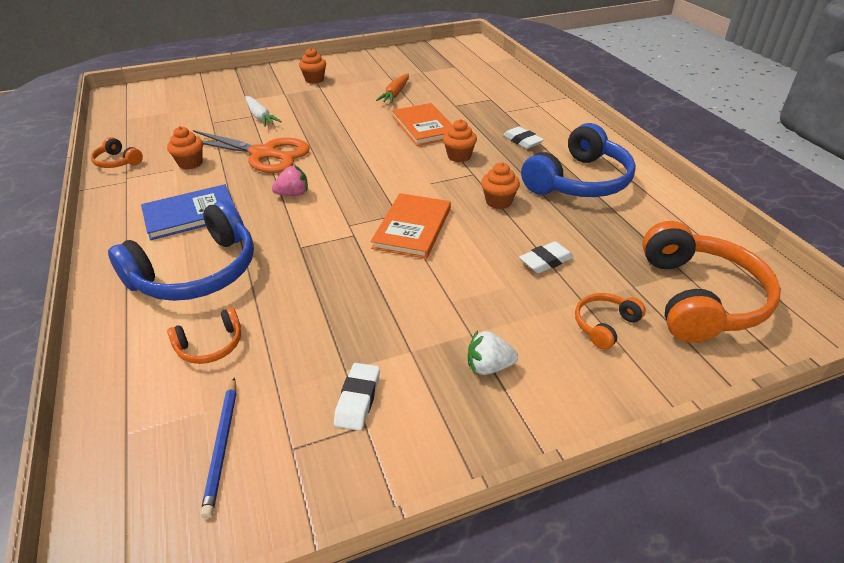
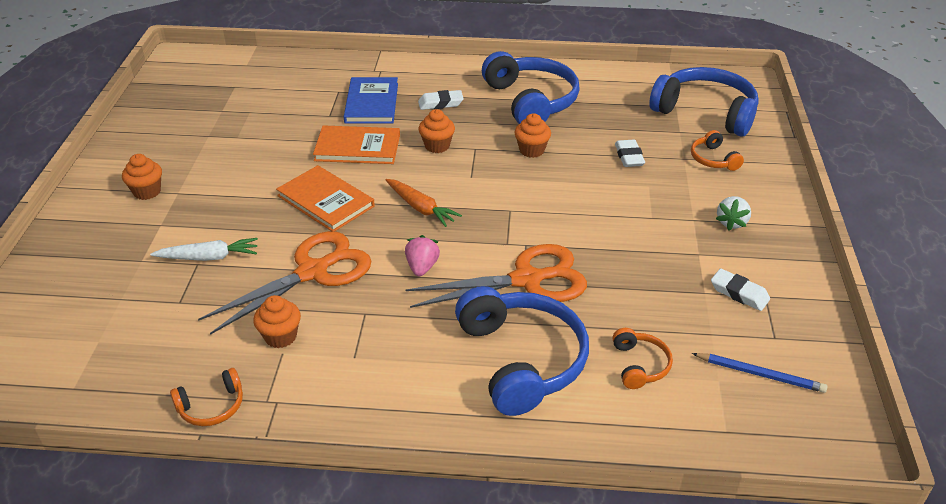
camera: 65 degrees left, 0 degrees up
blue book [141,184,236,240] -> blue book moved to [344,77,398,124]
orange book [371,193,451,259] -> orange book moved to [276,165,375,232]
orange carrot [376,74,409,103] -> orange carrot moved to [385,179,462,227]
orange headphones [642,221,781,343] -> blue headphones [649,67,759,137]
none -> orange scissors [405,244,587,308]

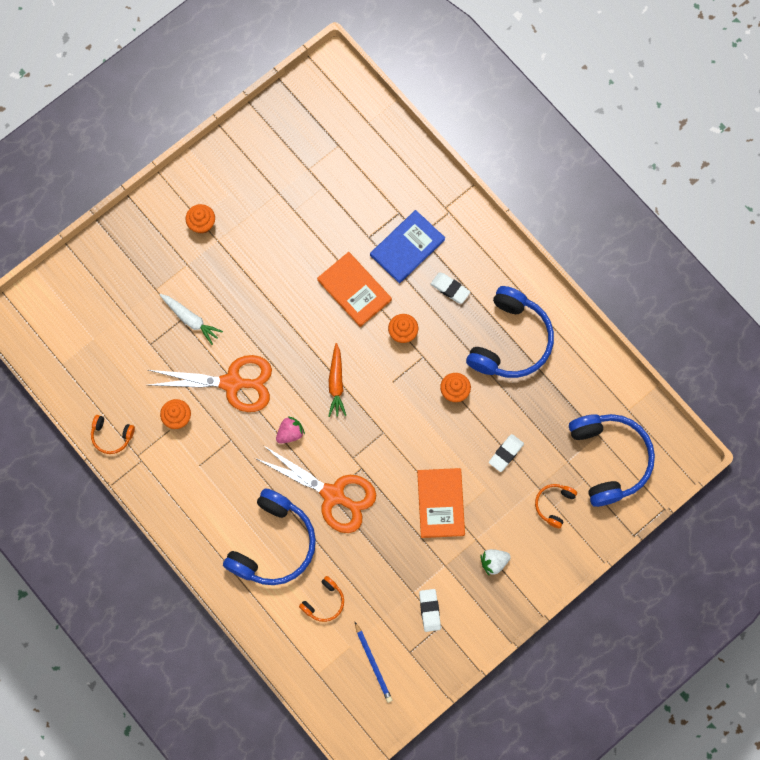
camera: 45 degrees right, 35 degrees up
orange book [276,165,375,232] -> orange book moved to [417,468,465,538]

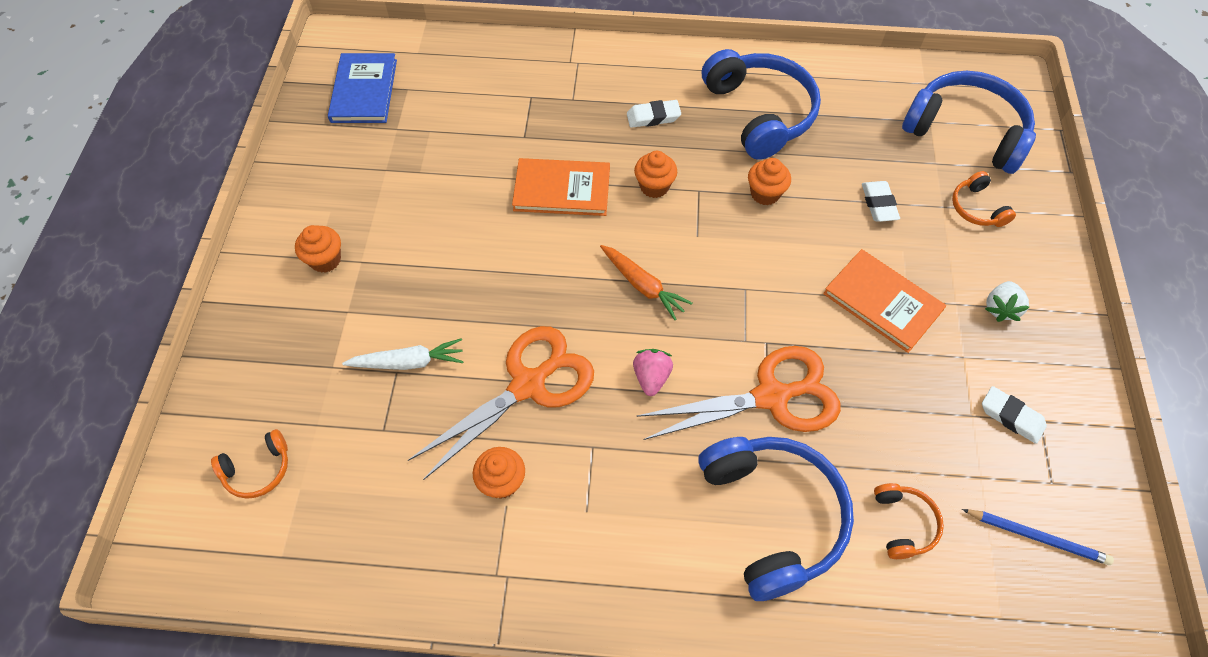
camera: 45 degrees left, 15 degrees down
orange headphones [91,415,135,454] -> orange headphones moved to [211,429,288,499]
blue book [370,210,445,284] -> blue book moved to [328,53,397,123]

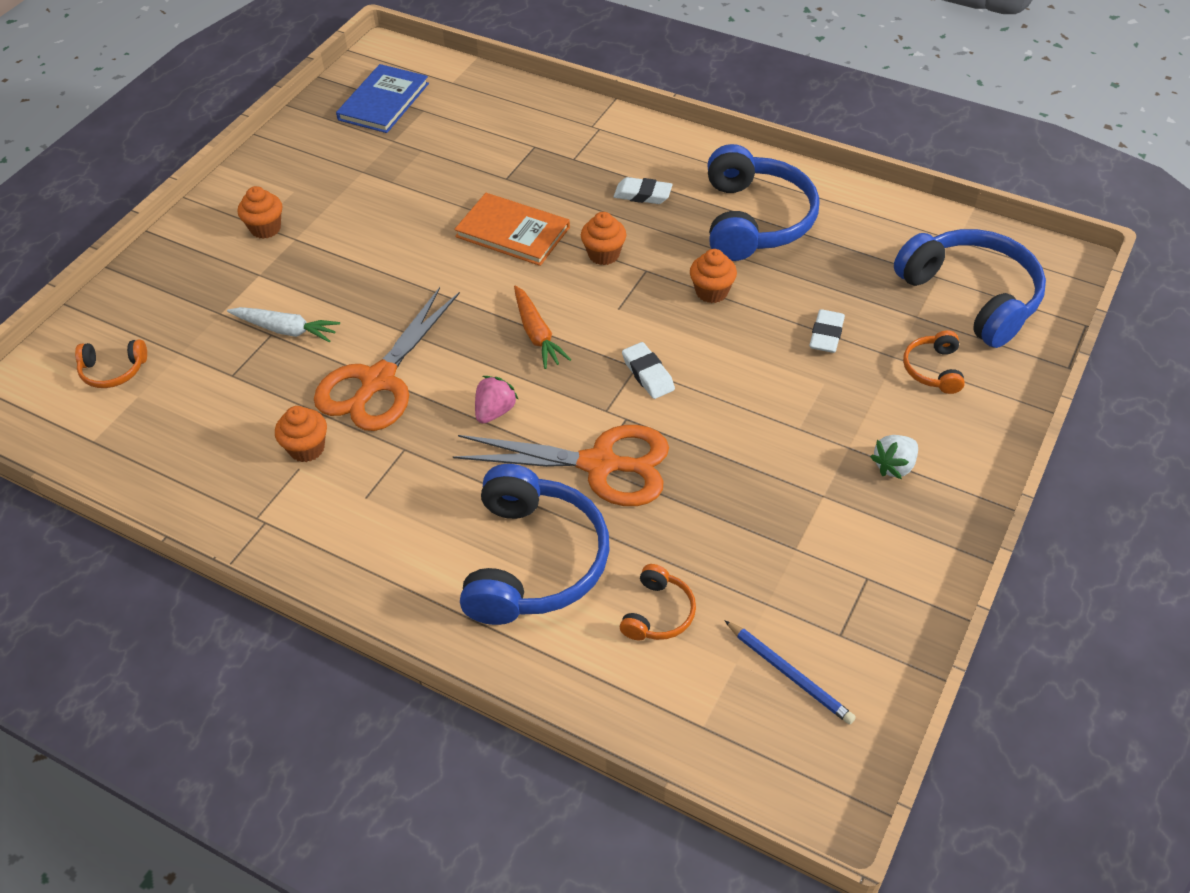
camera: 25 degrees right, 10 degrees down
orange scissors [408,326,594,480] -> orange scissors turned 135 degrees clockwise [314,287,460,431]
orange book [823,249,946,353] -> none
white eraser [982,386,1047,444] -> white eraser moved to [622,342,675,399]

